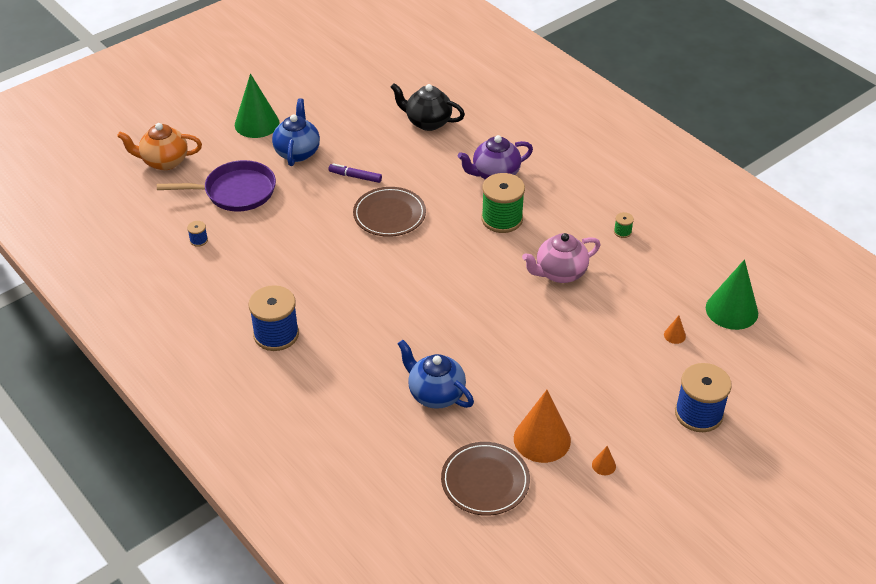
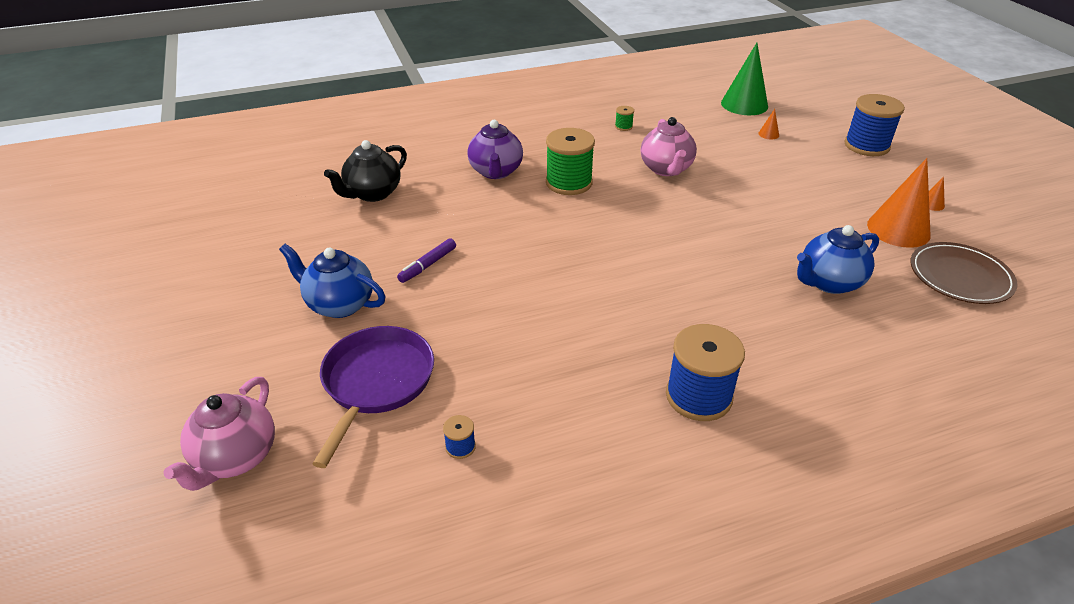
camera: 70 degrees left, 5 degrees down
orange teapot [117,123,202,170] -> pink teapot [164,377,275,491]
green cone [235,74,279,138] -> none
brown plate [353,187,426,237] -> none

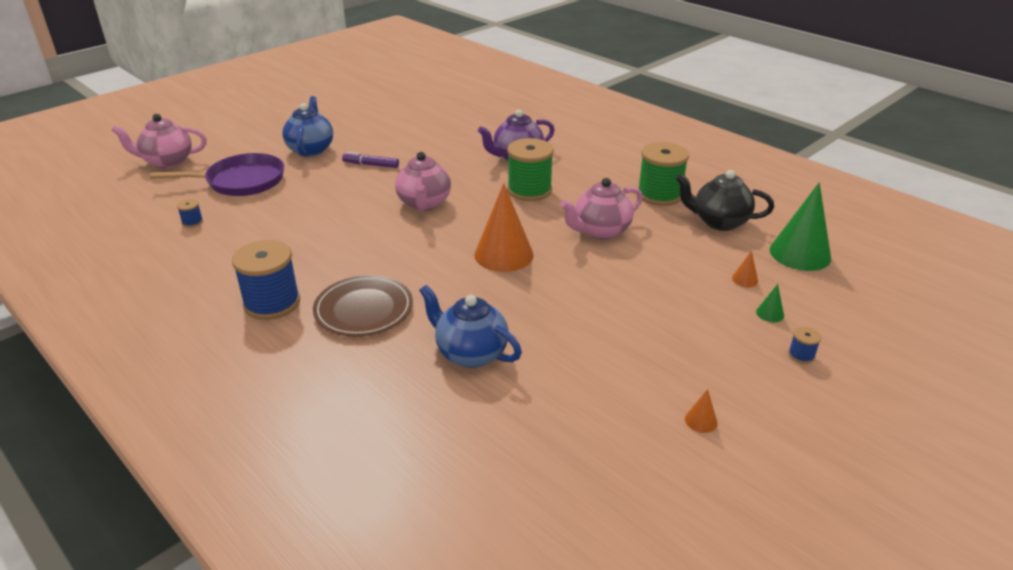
camera: 65 degrees right, 5 degrees down
black teapot [324,140,407,202] -> black teapot moved to [676,170,774,231]
green spool [615,106,634,131] -> green spool [638,142,689,206], size x2.34
blue spool [844,94,905,156] -> blue spool [788,327,821,364], size x0.43
orange cone [867,158,931,248] -> orange cone moved to [474,183,534,272]
brown plate [910,242,1018,304] -> brown plate moved to [313,275,413,336]
none -> pink teapot [395,152,451,211]
none -> green cone [756,284,784,322]

